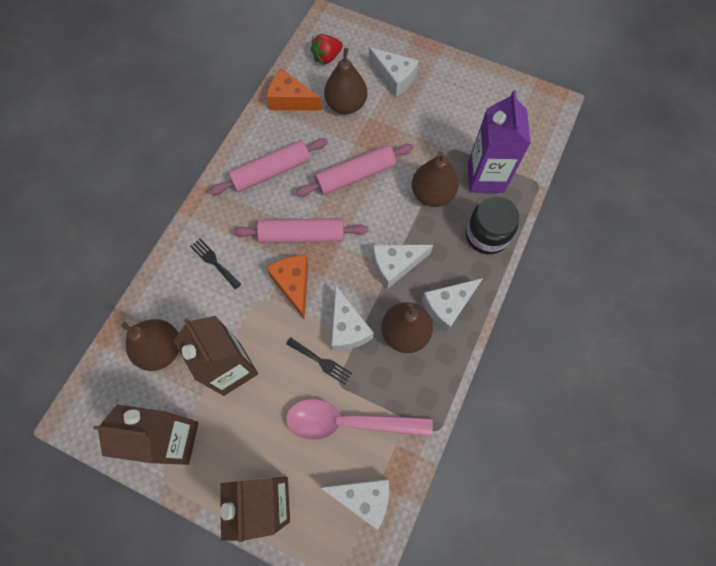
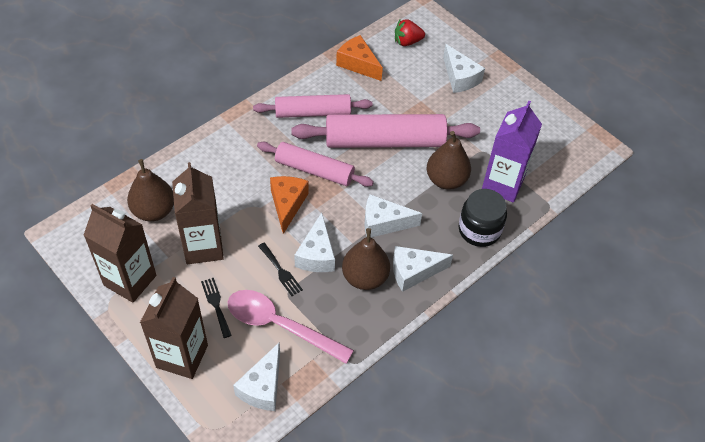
camera: 20 degrees right, 15 degrees down
black fork [190,238,241,289] -> black fork moved to [201,278,232,338]
pink rolling pin [296,144,414,197] -> pink rolling pin [291,114,480,148], size x1.54
white cheese [319,479,389,530] -> white cheese turned 75 degrees clockwise [233,343,280,411]
brown pear [324,48,367,114] -> none

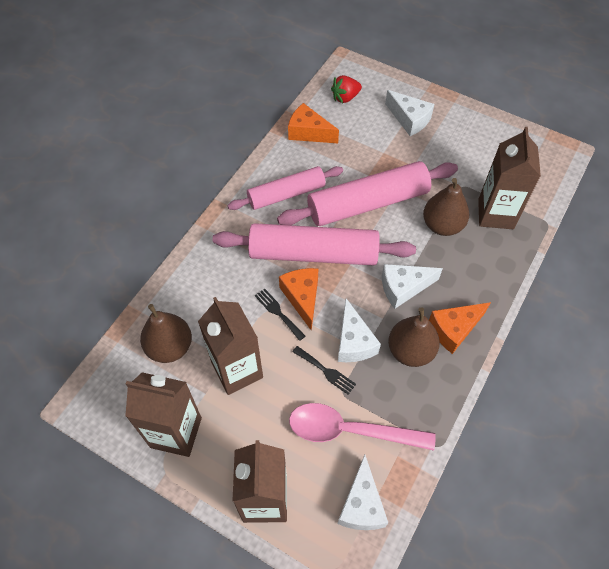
camera: 15 degrees left, 5 degrees up
black fork [201,278,232,338] -> black fork moved to [255,288,305,341]
pink rolling pin [257,142,374,187] -> pink rolling pin [213,223,416,266], size x1.54
white cheese [393,246,453,292] -> orange cheese [429,302,491,354]
black jar [458,189,507,247] -> none
purple carton [482,101,542,203] -> brown carton [478,127,541,229]

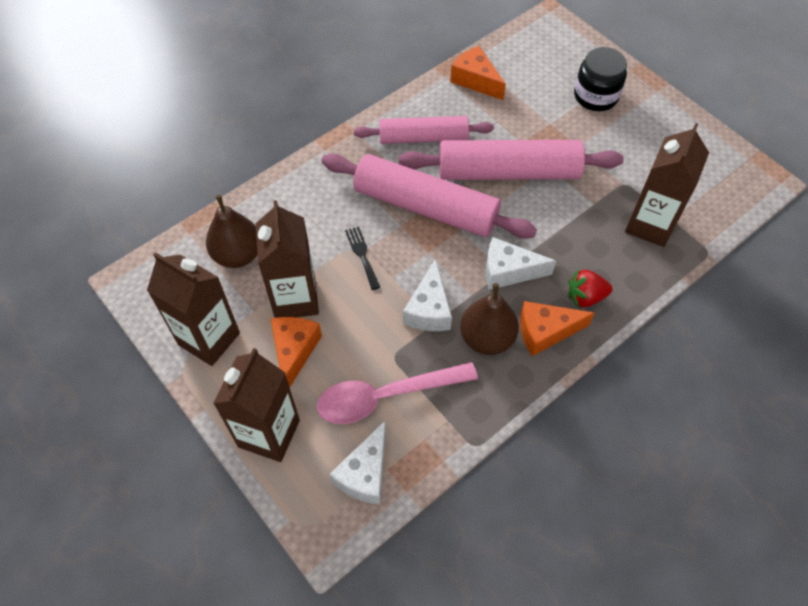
camera: 20 degrees right, 0 degrees up
orange cheese [279,268,318,331] -> orange cheese moved to [271,317,322,387]
pink spoon [289,403,436,451] -> pink spoon turned 45 degrees counterclockwise [317,362,478,424]
black fork [292,346,356,395] -> none
red strawberry [331,75,362,103] -> red strawberry moved to [568,269,613,308]
white cheese [385,90,434,136] -> black jar [574,47,627,111]
brown pear [423,178,469,236] -> none

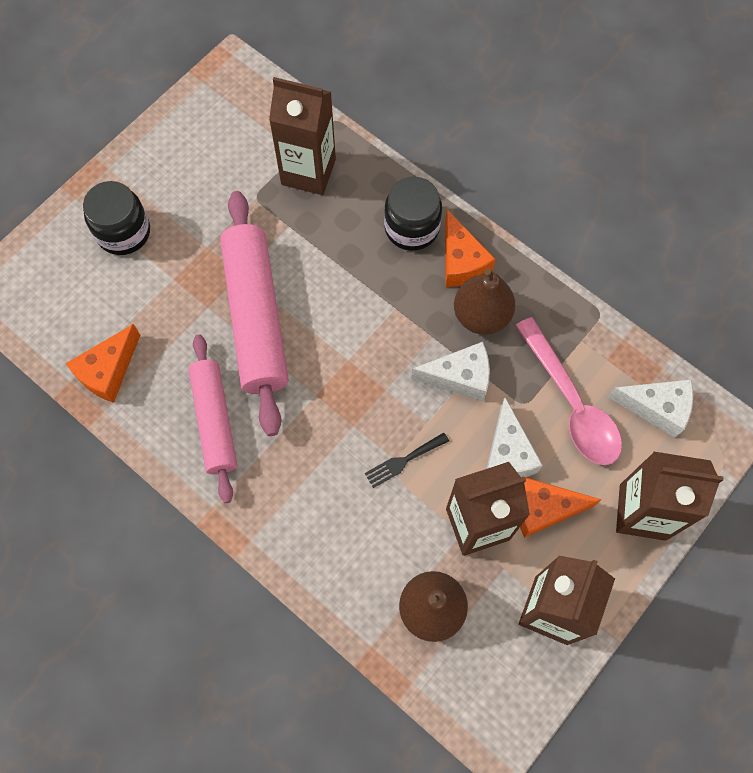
camera: 100 degrees left, 10 degrees up
pink rolling pin [322,154,537,239] -> none
white cheese [486,237,556,290] -> white cheese moved to [486,397,543,478]
red strawberry [568,269,613,308] -> black jar [384,177,442,251]

